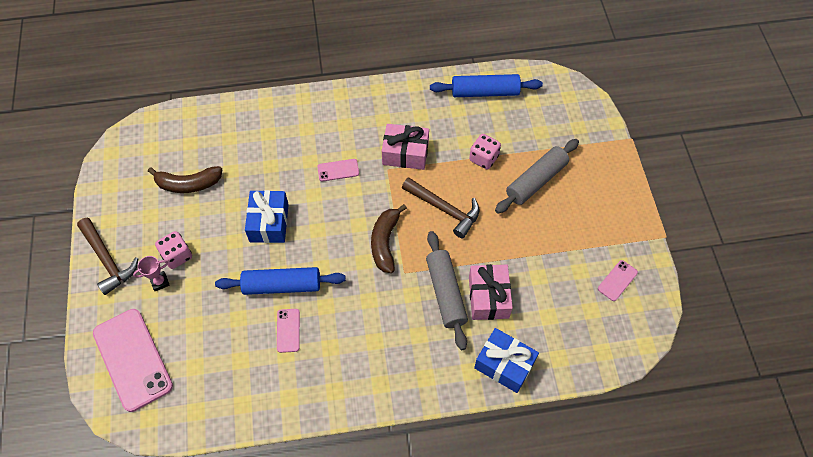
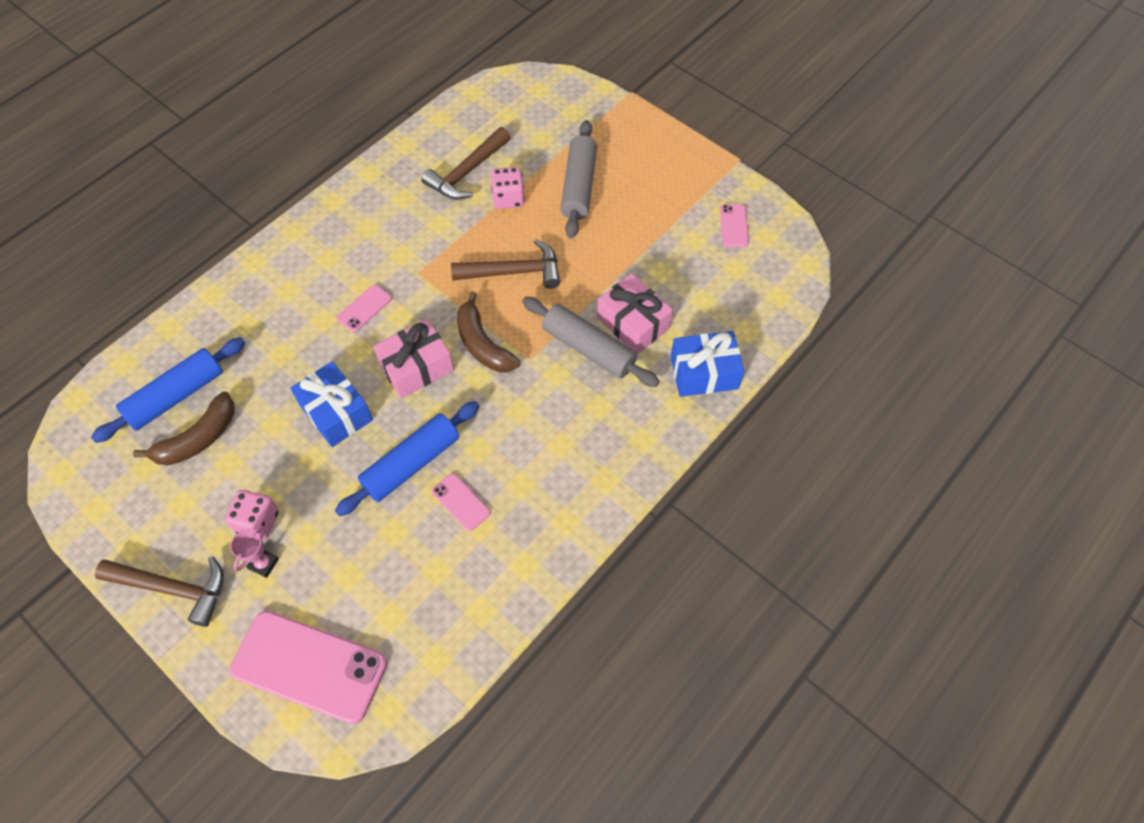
camera: 40 degrees left, 0 degrees up
pink gift [382,124,429,170] -> pink gift moved to [373,319,454,398]
blue rolling pin [430,74,543,97] -> blue rolling pin moved to [91,338,245,443]
none -> brown hammer [421,127,511,200]

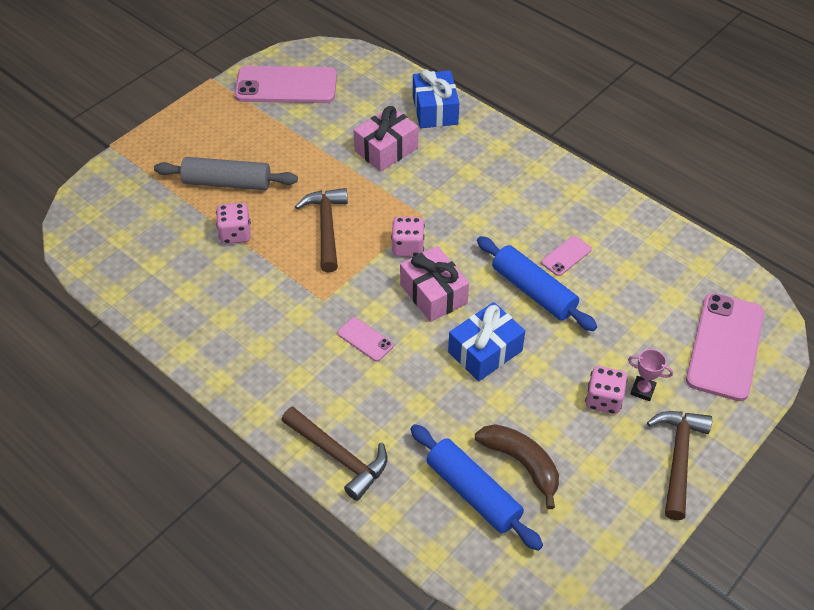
camera: 90 degrees left, 10 degrees down
brown hammer [421,127,511,200] -> brown hammer moved to [281,407,387,501]
brown banana [457,291,520,372] -> pink dice [391,217,425,257]
grey rolling pin [522,297,660,387] -> none
pink phone [720,204,749,247] -> pink phone [234,66,337,103], size x2.19

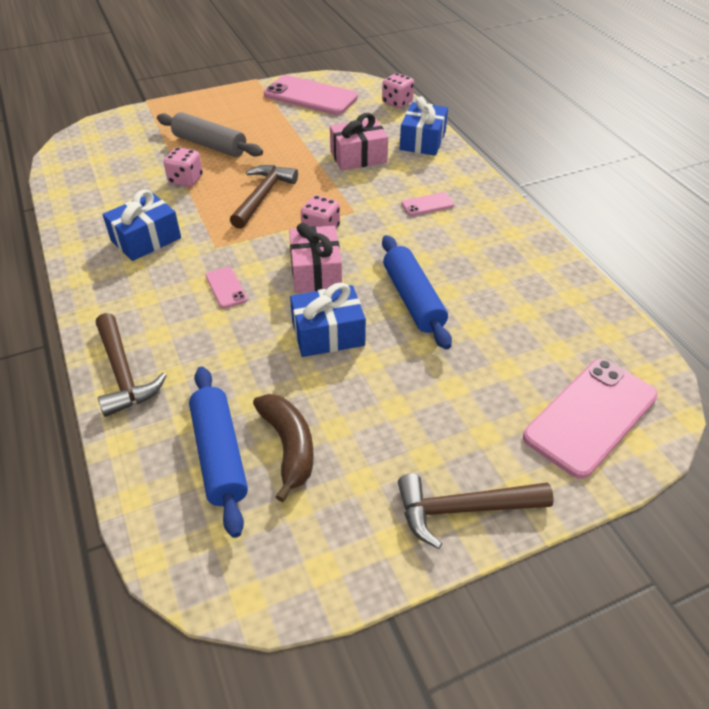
camera: 25 degrees right, 5 degrees down
pink phone [541,236,592,276] -> pink phone moved to [401,192,454,216]
pink dice [585,366,628,414] -> pink dice moved to [382,73,414,108]
pink trophy [628,349,673,401] -> none
brown hammer [647,411,712,520] -> brown hammer turned 135 degrees counterclockwise [398,474,554,549]
none -> blue gift [102,189,181,261]

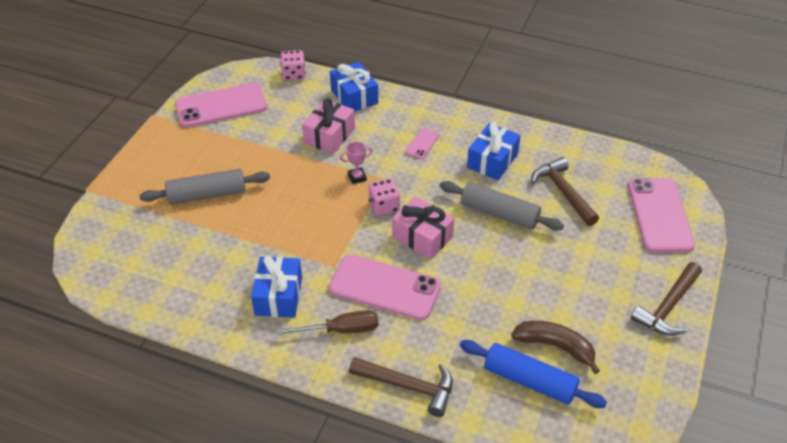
camera: 45 degrees left, 0 degrees up
pink dice [164,147,203,187] -> none
pink phone [205,267,248,309] -> pink phone [329,255,441,320], size x2.19
brown hammer [230,165,298,229] -> brown hammer moved to [531,157,599,226]
blue gift [290,282,366,357] -> blue gift moved to [467,122,521,180]
blue rolling pin [382,235,452,350] -> grey rolling pin [440,181,564,231]
none -> brown screwdriver [276,310,379,335]
none -> pink trophy [340,142,373,184]

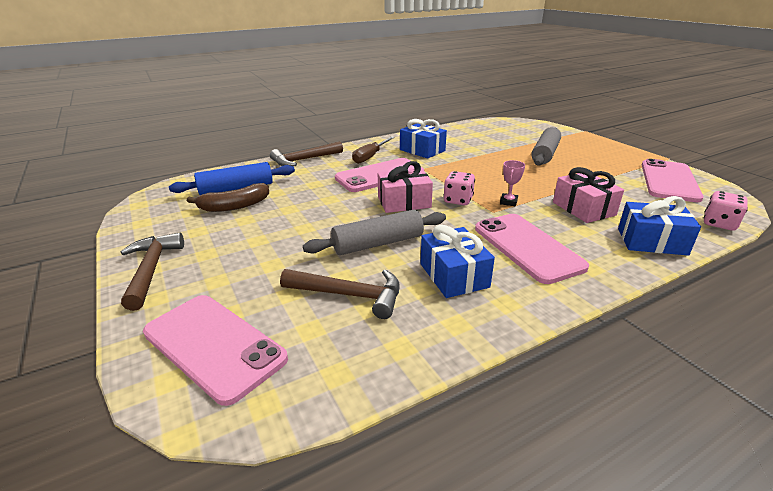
camera: 130 degrees right, 15 degrees down
pink phone [405,128,439,159] -> pink phone [475,214,589,284], size x2.19

